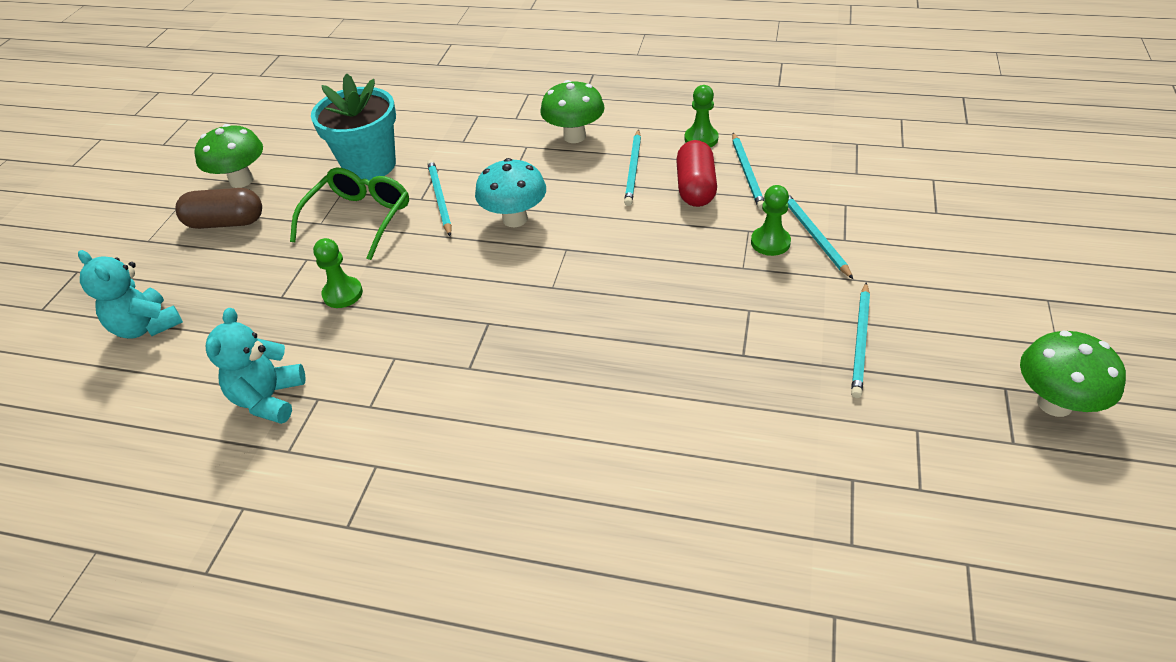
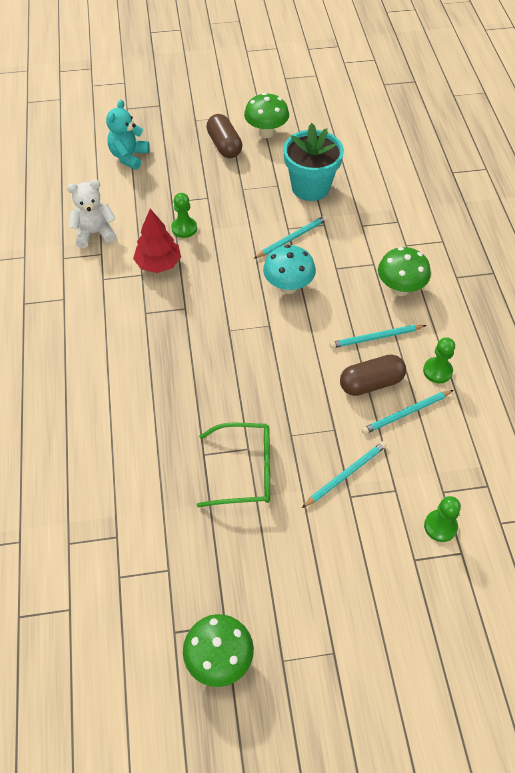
camera: 65 degrees right, 10 degrees up
turquoise teddy bear [206,308,306,424] -> white teddy bear [67,179,117,248]
green glasses [290,168,409,260] -> green glasses moved to [197,423,270,507]
red capsule [676,140,717,207] -> brown capsule [340,354,406,396]
green pawn [751,185,791,256] -> green pawn moved to [424,496,461,542]
turquoise pencil [851,282,870,398] -> none
none -> red tree [133,209,181,273]

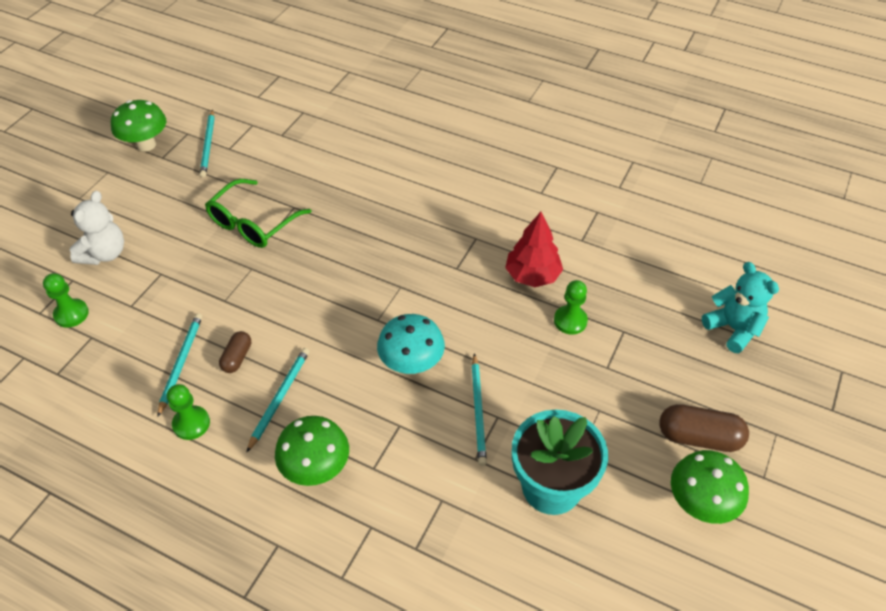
camera: 125 degrees right, 5 degrees down
white teddy bear [67,179,117,248] -> white teddy bear moved to [70,191,124,265]
turquoise pencil [302,441,387,508] -> turquoise pencil moved to [200,110,215,177]
brown capsule [340,354,406,396] -> brown capsule [219,331,251,373], size x0.59

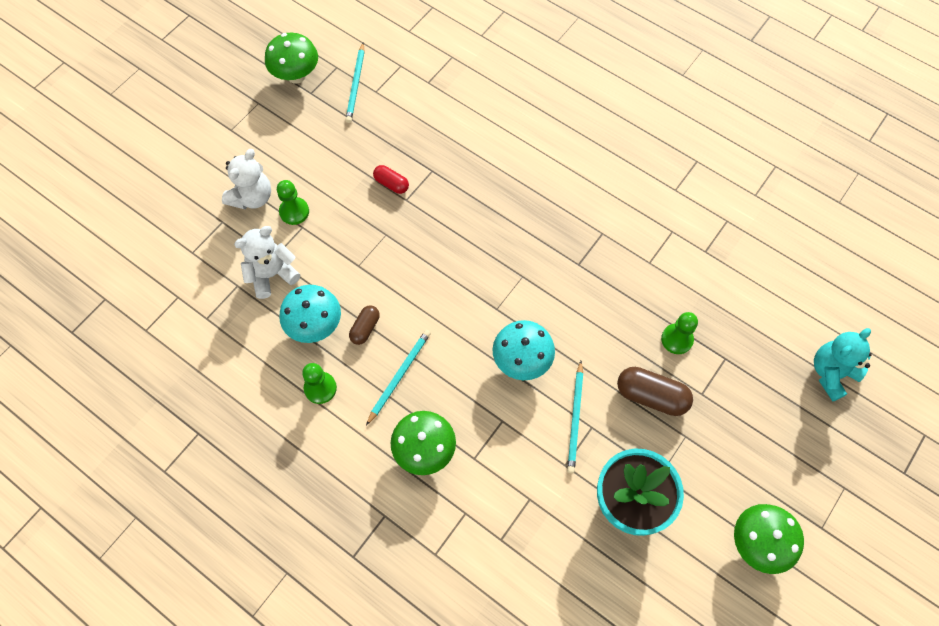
camera: 10 degrees right, 15 degrees up
green pawn [43,273,89,328] -> green pawn moved to [277,180,309,225]
turquoise pencil [158,313,202,417] -> turquoise mushroom [279,285,341,343]
green glasses [205,179,312,248] -> red capsule [373,165,409,194]
red tree [505,212,563,287] -> none
brown capsule [659,404,749,452] -> brown capsule moved to [617,367,693,416]
turquoise teddy bear [702,262,779,353] -> turquoise teddy bear turned 105 degrees counterclockwise [814,328,872,401]
none -> white teddy bear [234,226,300,299]

